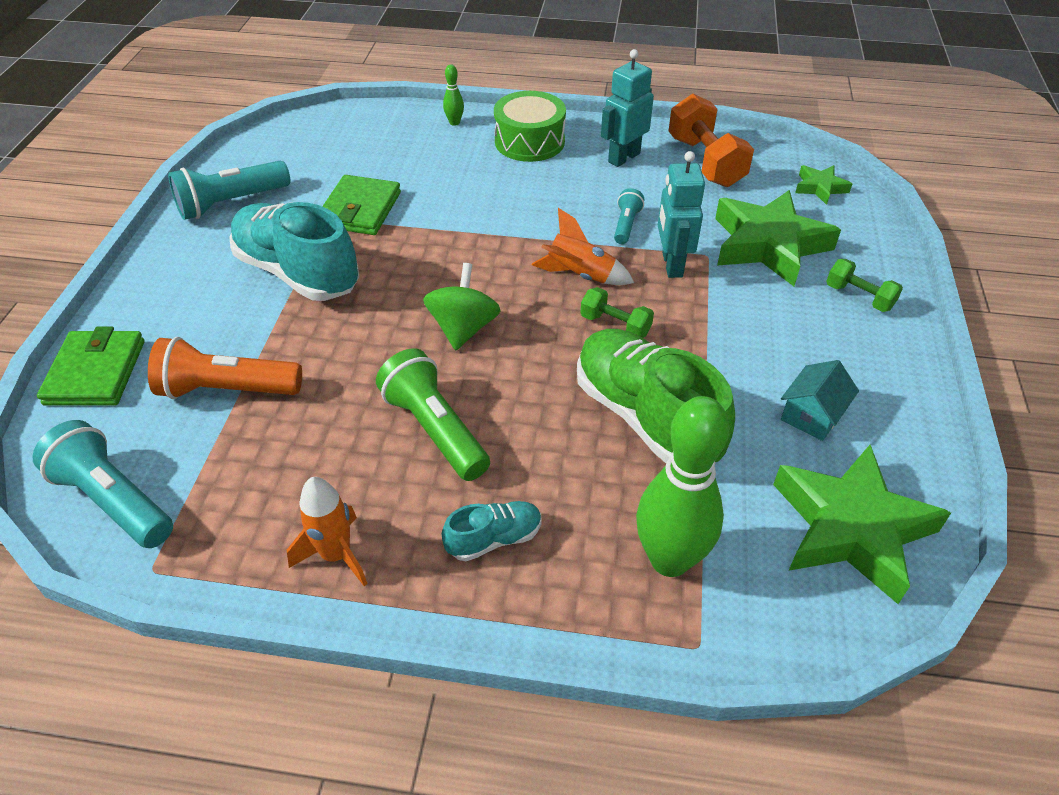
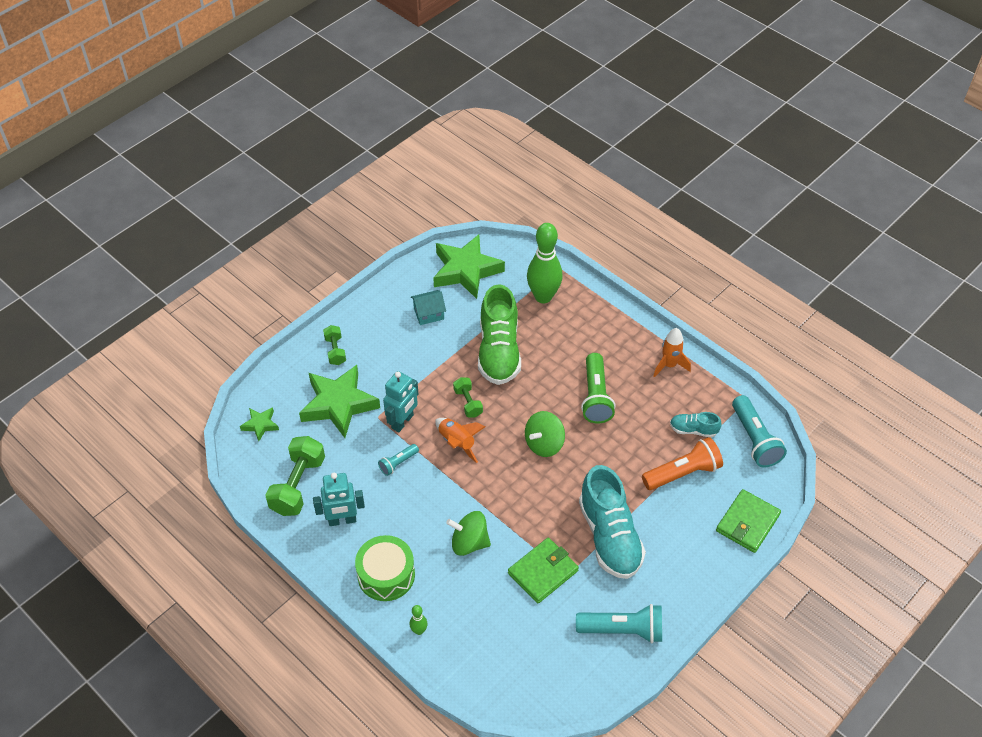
camera: 145 degrees left, 5 degrees up
orange flashlight [148,337,302,399] -> orange flashlight turned 60 degrees counterclockwise [642,437,723,490]
turquoise shoe [442,501,541,561] -> turquoise shoe moved to [670,412,722,437]
orange dumbbell [669,94,754,187] -> green dumbbell [265,436,325,516]
none -> green spinning top [446,511,491,556]

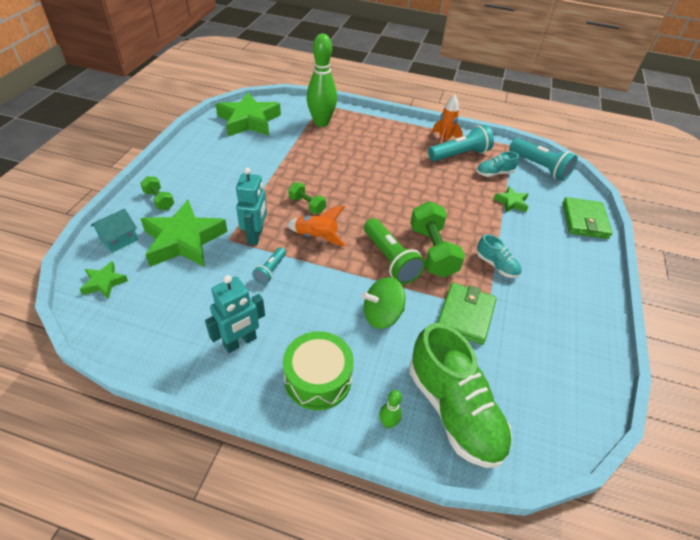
camera: 30 degrees left, 5 degrees down
green dumbbell [265,436,325,516] -> green dumbbell moved to [410,201,465,278]
turquoise house [411,290,446,325] -> turquoise house moved to [91,209,138,253]
green shoe [478,284,521,385] -> green shoe moved to [409,323,512,468]
green spinning top [525,411,565,457] -> none
turquoise flashlight [576,604,662,643] -> turquoise flashlight moved to [428,125,494,161]
turquoise shoe [579,465,646,579] -> turquoise shoe [477,234,521,278], size x0.48
green flashlight [581,353,615,423] -> green flashlight moved to [364,218,425,284]
orange flashlight [642,437,723,490] -> green star [494,186,528,213]

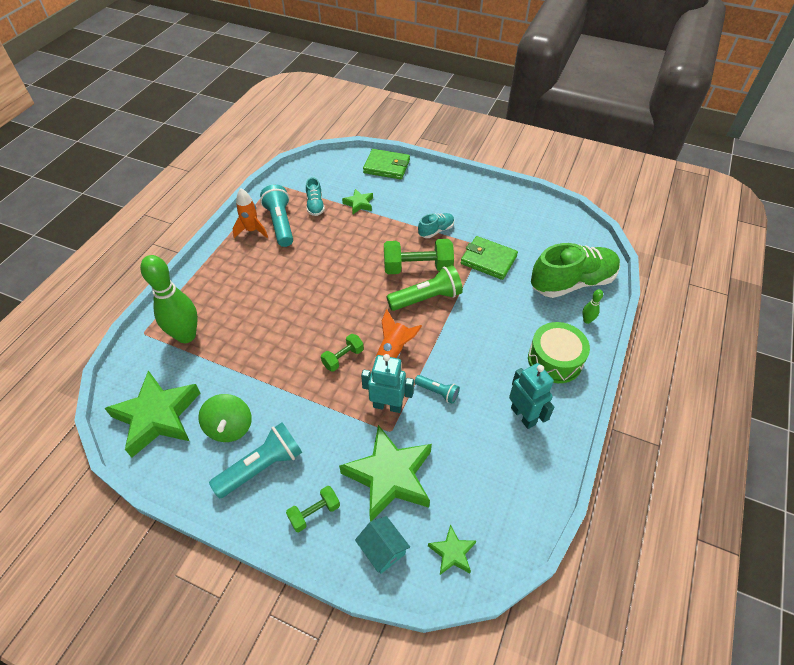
camera: 80 degrees left, 5 degrees up
green spinning top [362,277,406,329] -> green spinning top moved to [198,394,252,442]
turquoise flashlight [509,138,578,181] -> turquoise flashlight moved to [209,422,302,499]

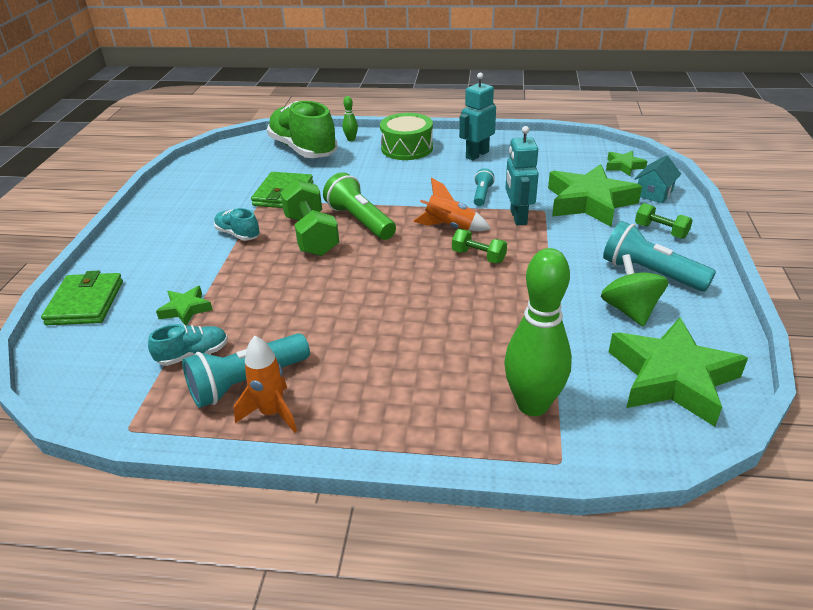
camera: 105 degrees left, 15 degrees down
green spinning top [198,394,252,442] -> green spinning top turned 75 degrees counterclockwise [601,254,668,326]

